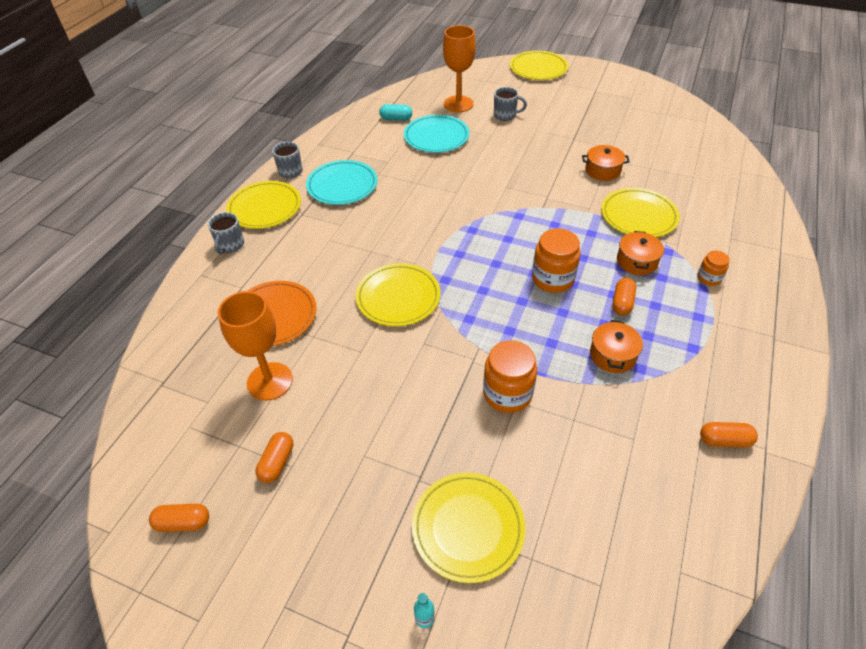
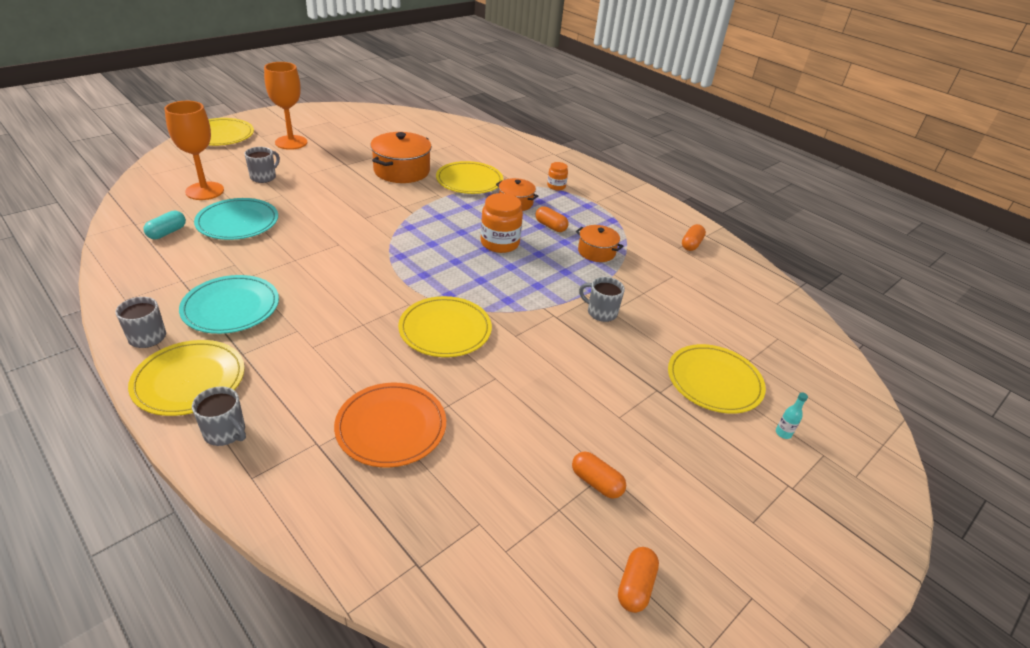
camera: 70 degrees left, 10 degrees down
orange goblet [218,291,293,401] -> orange goblet moved to [264,62,307,150]
orange jar [483,340,537,413] -> grey mug [579,277,625,322]
orange pot [582,145,630,181] -> orange pot [370,132,432,183], size x1.68

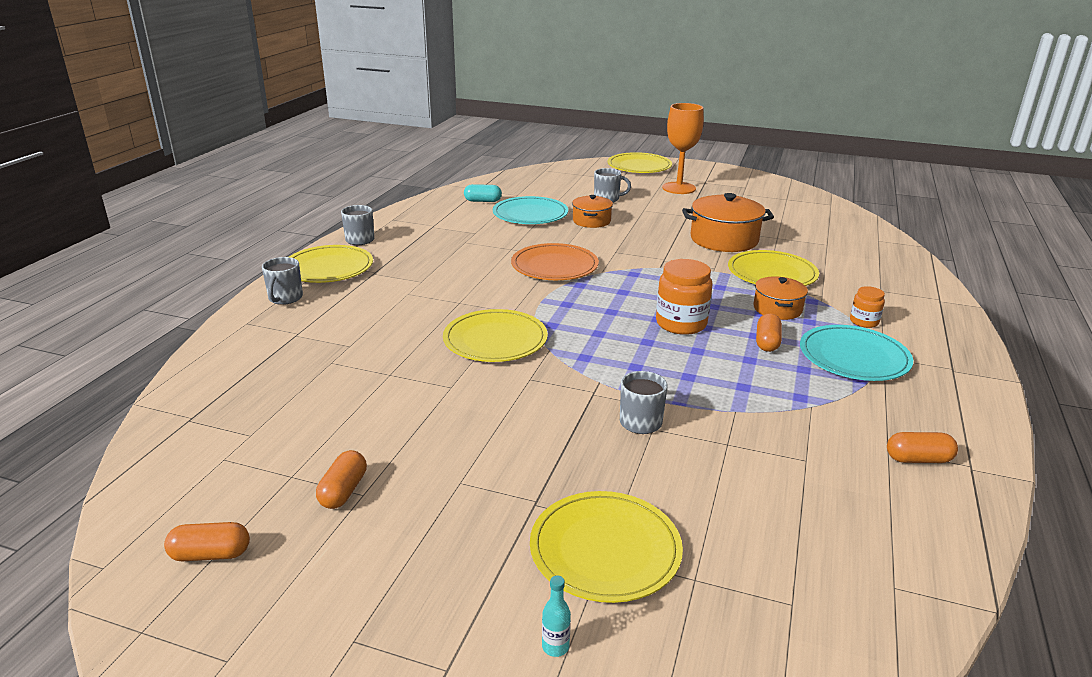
camera: 65 degrees right, 10 degrees down
orange goblet [164,101,224,200] -> none
turquoise plate [179,275,279,334] -> turquoise plate moved to [800,325,913,381]
orange plate [334,383,446,468] -> orange plate moved to [511,243,599,280]
orange pot [576,225,623,262] -> orange pot moved to [572,195,613,228]

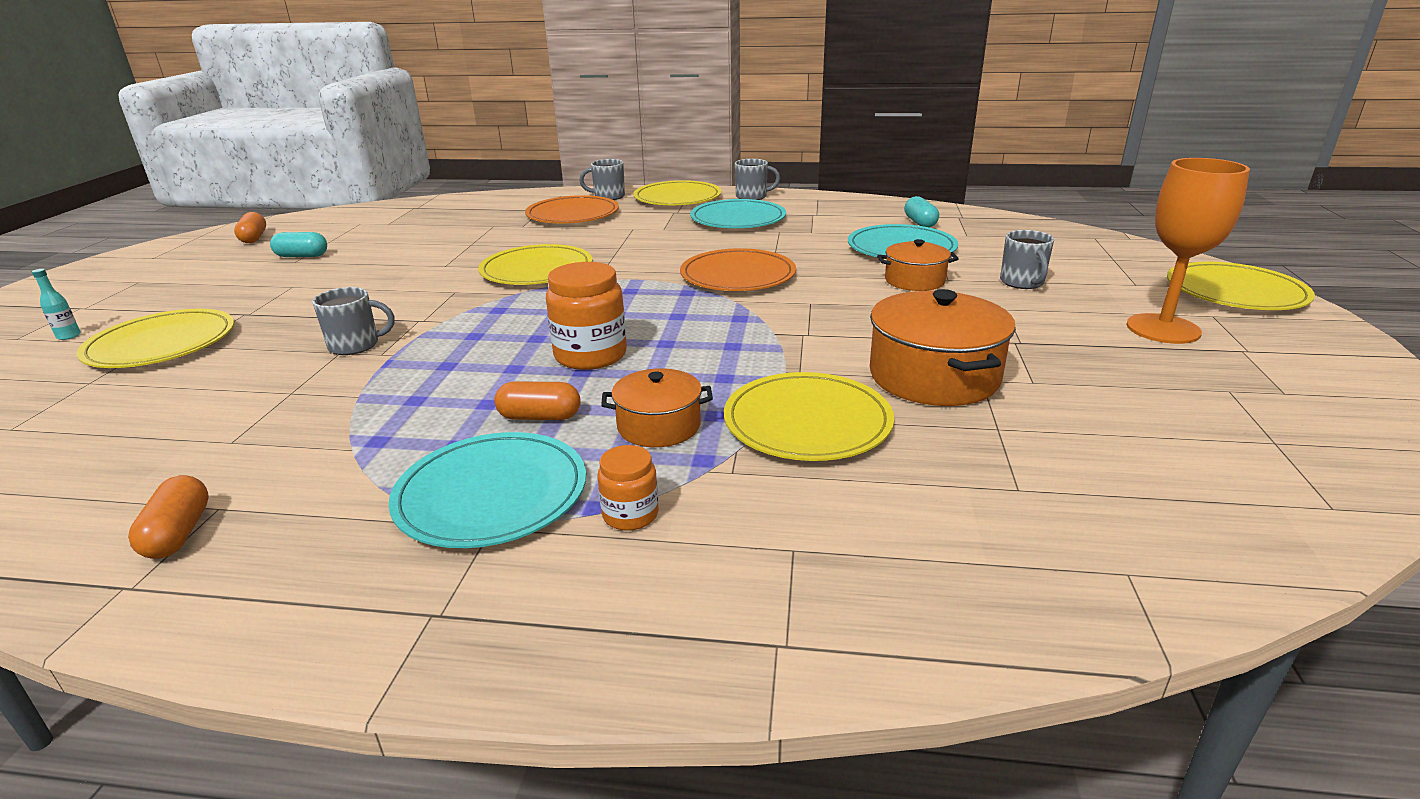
camera: 80 degrees right, 0 degrees up
orange capsule [316,450,367,509] -> turquoise capsule [270,232,327,257]
none -> orange plate [525,195,619,223]
none -> turquoise plate [690,199,786,228]

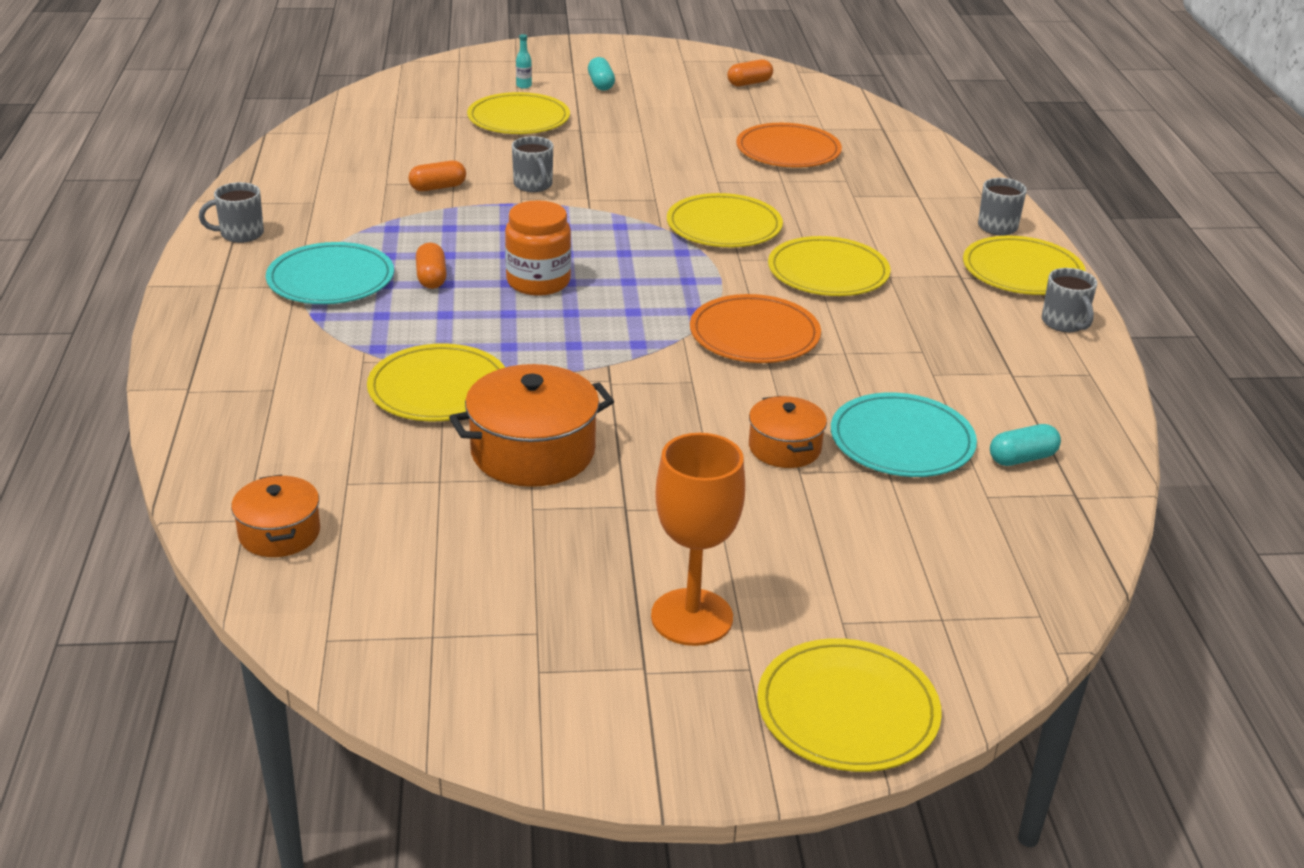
camera: 75 degrees right, 5 degrees up
orange capsule [128,475,209,559] -> orange capsule moved to [408,160,466,191]
turquoise capsule [270,232,327,257] -> turquoise capsule moved to [588,57,615,91]
orange plate [525,195,619,223] -> orange plate moved to [736,123,842,168]
orange jar [597,445,658,531] -> none
orange pot [601,368,713,447] -> orange pot moved to [231,474,320,557]
turquoise plate [690,199,786,228] -> none
grey mug [1000,230,1054,289] -> grey mug moved to [199,182,264,243]
none -> yellow plate [768,236,891,296]

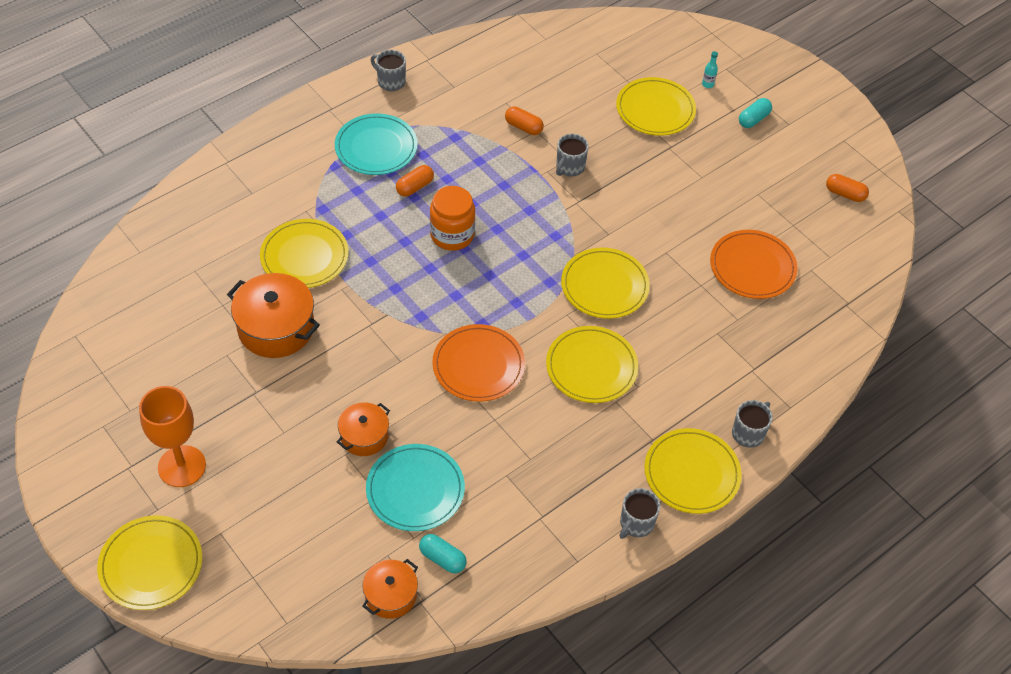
camera: 55 degrees right, 20 degrees up
orange pot [231,474,320,557] -> orange pot moved to [362,559,418,619]

